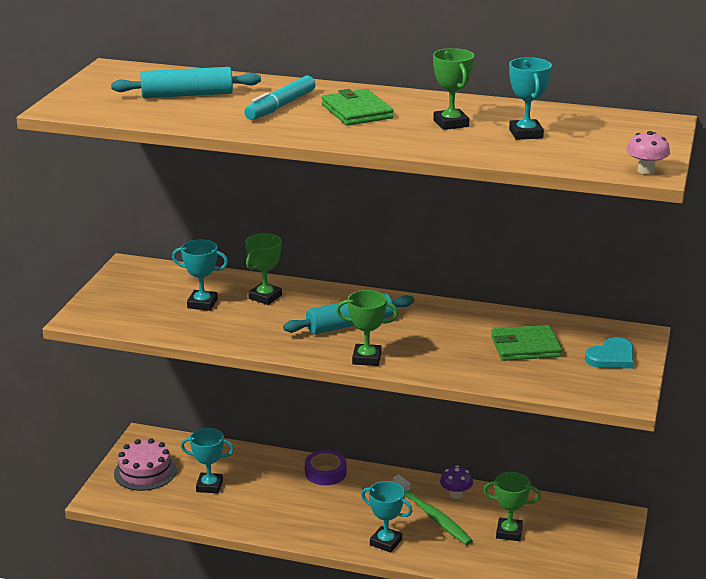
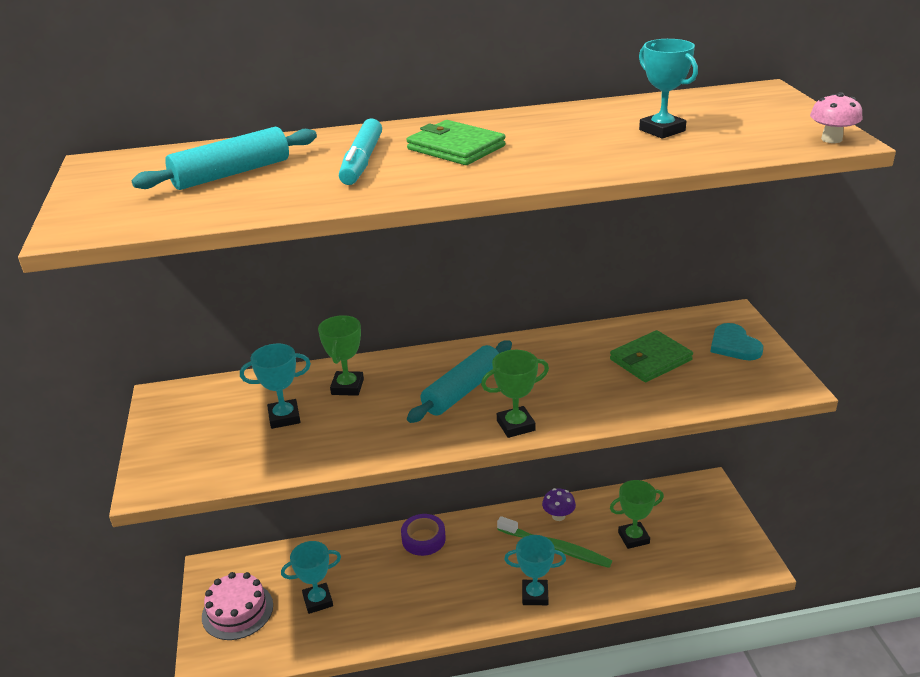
camera: 25 degrees left, 5 degrees up
green trophy [433,48,474,130] -> none
turquoise heart [585,337,634,368] -> turquoise heart turned 135 degrees clockwise [711,323,763,360]

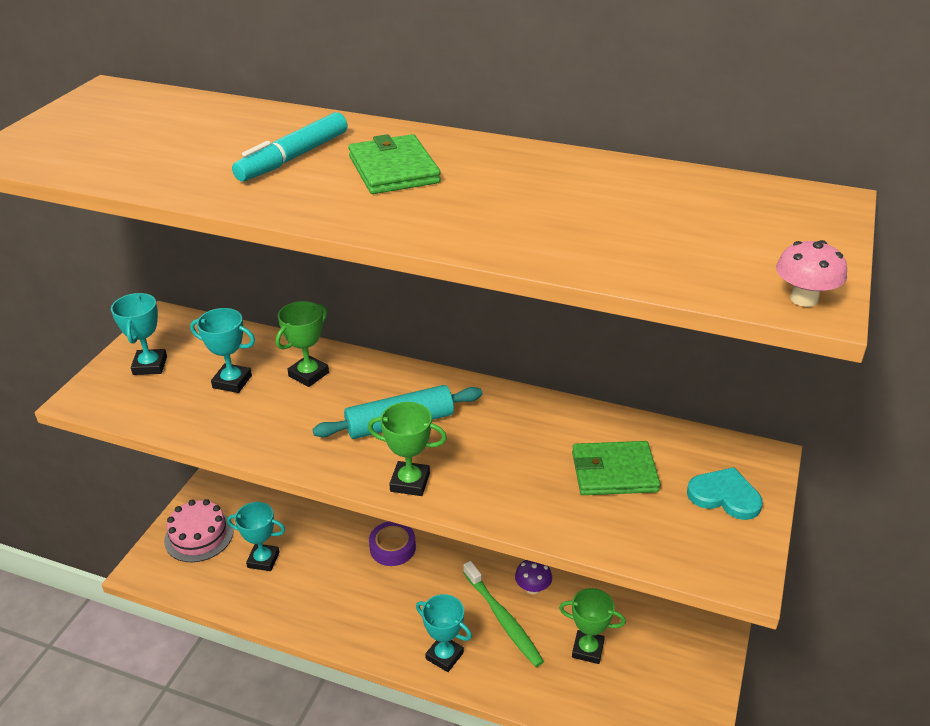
camera: 30 degrees right, 5 degrees up
turquoise rolling pin [131,127,317,190] -> none
turquoise trophy [639,39,698,139] -> turquoise trophy moved to [111,293,167,375]
turquoise heart [711,323,763,360] -> turquoise heart turned 105 degrees clockwise [687,467,763,520]

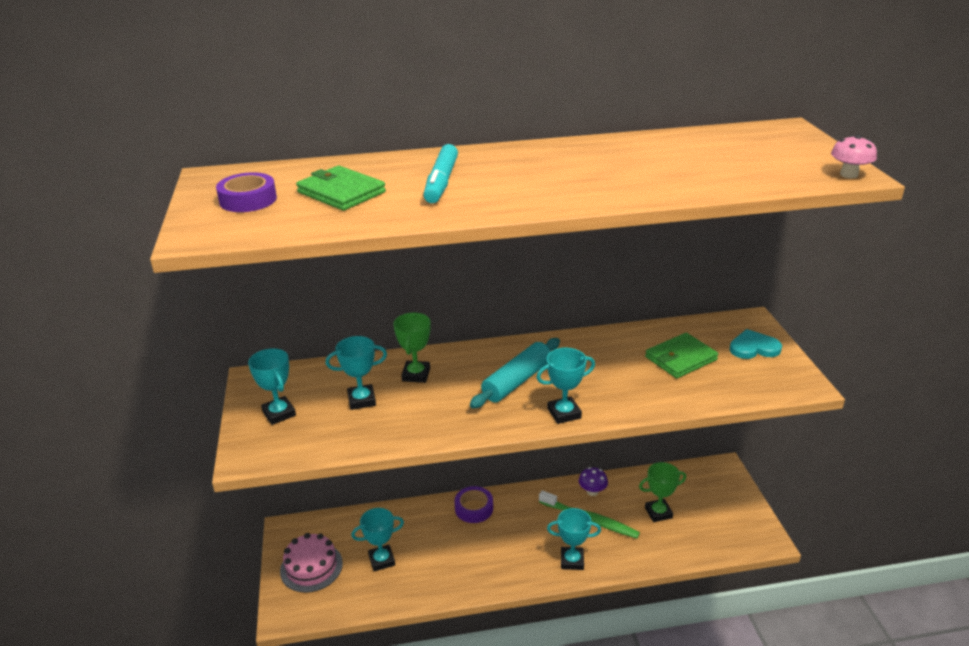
camera: 30 degrees left, 5 degrees down
green wallet [348,134,441,194] -> green wallet moved to [296,166,386,211]
green trophy [368,402,447,496] -> turquoise trophy [536,348,595,424]
none -> purple tape [216,172,277,212]

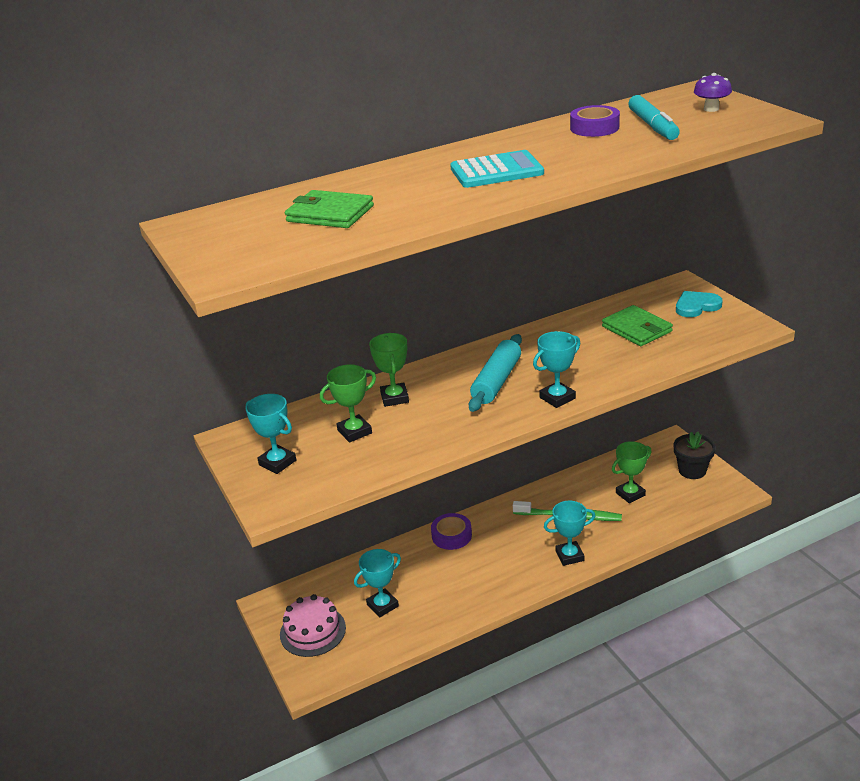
camera: 15 degrees left, 0 degrees up
purple tape [216,172,277,212] -> purple tape moved to [570,105,620,137]
turquoise trophy [326,336,387,410] -> green trophy [320,364,376,443]
turquoise marker [423,144,458,203] -> turquoise marker moved to [628,95,680,140]
purple mushroom [579,467,608,496] -> purple mushroom moved to [694,73,732,112]
green wallet [645,333,718,378] -> green wallet turned 75 degrees counterclockwise [602,305,673,346]
pink mushroom [831,135,877,178] -> none
none -> turquoise calculator [450,150,544,188]
none -> black flower pot [674,432,716,479]

